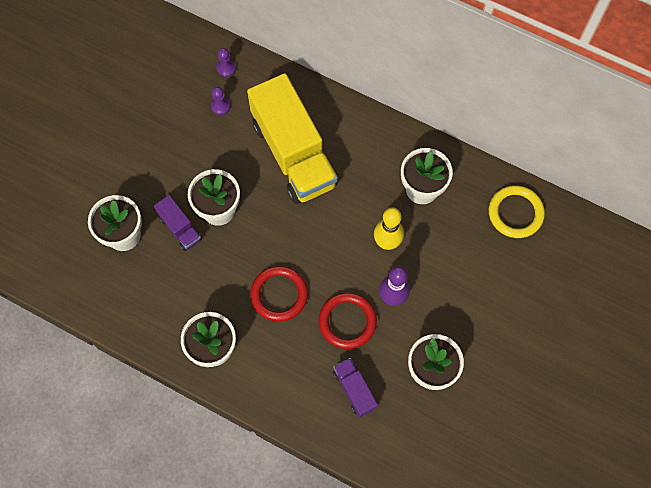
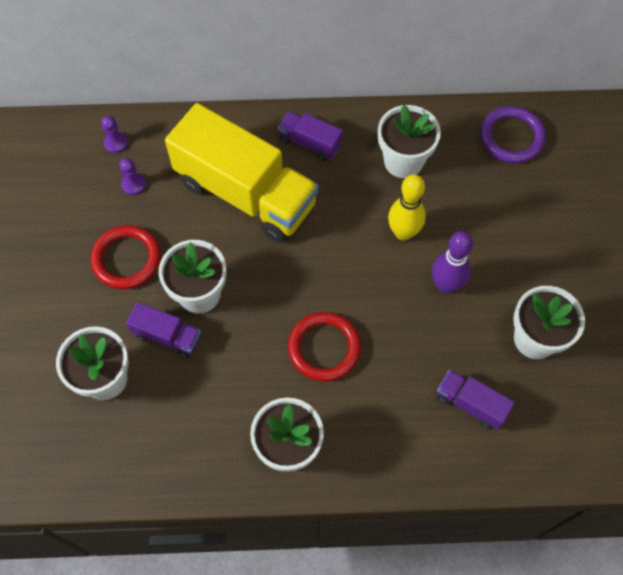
camera: 30 degrees left, 5 degrees down
red ring [319,293,377,349] -> red ring moved to [91,225,161,289]
yellow ring [489,185,545,238] -> purple ring [480,106,546,163]
none -> purple truck [278,112,343,161]

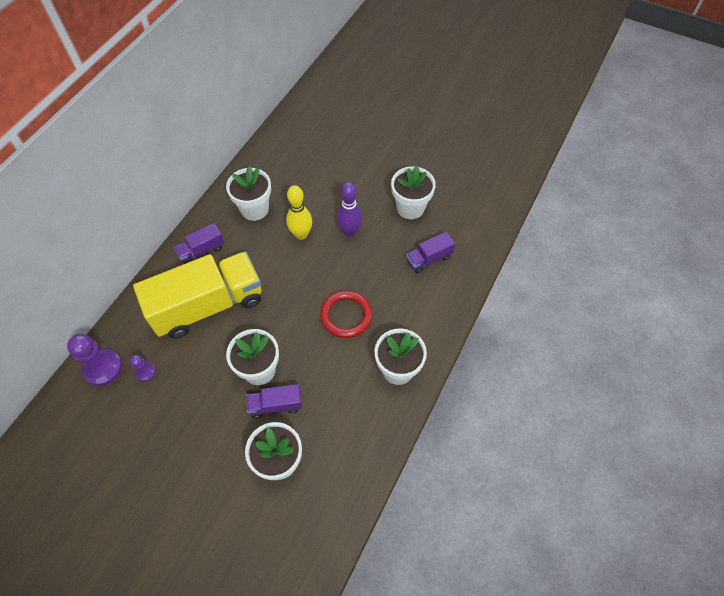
camera: 60 degrees left, 5 degrees down
red ring [91,225,161,289] -> none
purple pawn [101,116,128,153] -> purple pawn [67,334,122,386], size x1.89
purple truck [126,302,201,358] -> purple truck turned 150 degrees counterclockwise [246,384,302,418]
purple ring [480,106,546,163] -> none

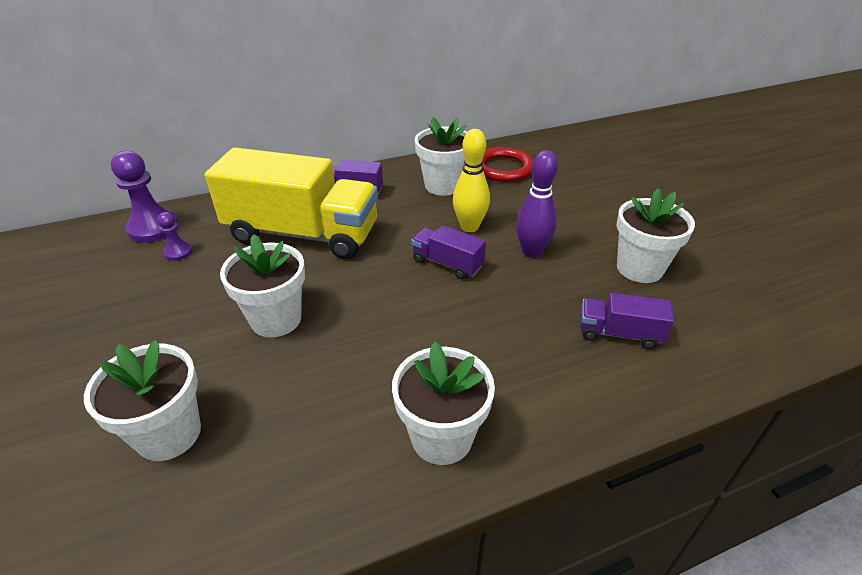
camera: 40 degrees right, 20 degrees down
purple truck [246,384,302,418] -> purple truck moved to [411,225,486,279]
red ring [320,291,372,338] -> red ring moved to [482,147,533,182]

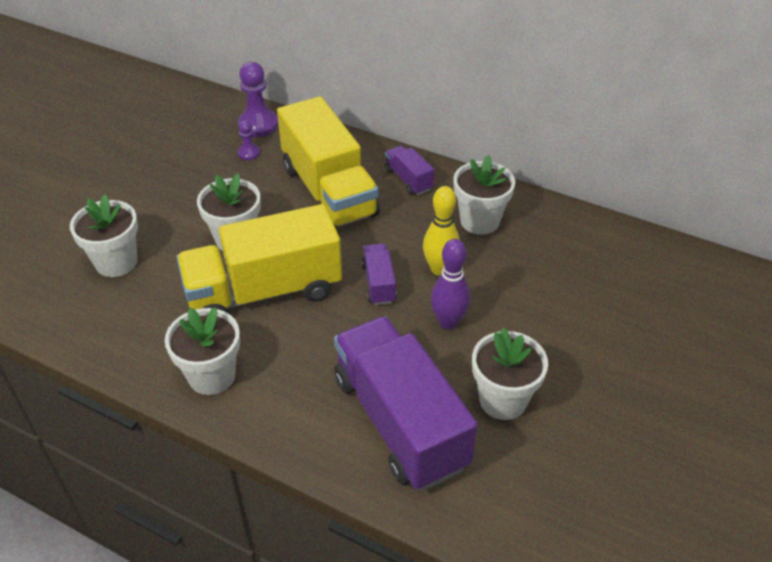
camera: 50 degrees right, 5 degrees up
red ring [482,147,533,182] -> none
purple truck [580,293,674,349] -> purple truck [334,316,478,491], size x2.25
none -> yellow truck [176,204,342,313]

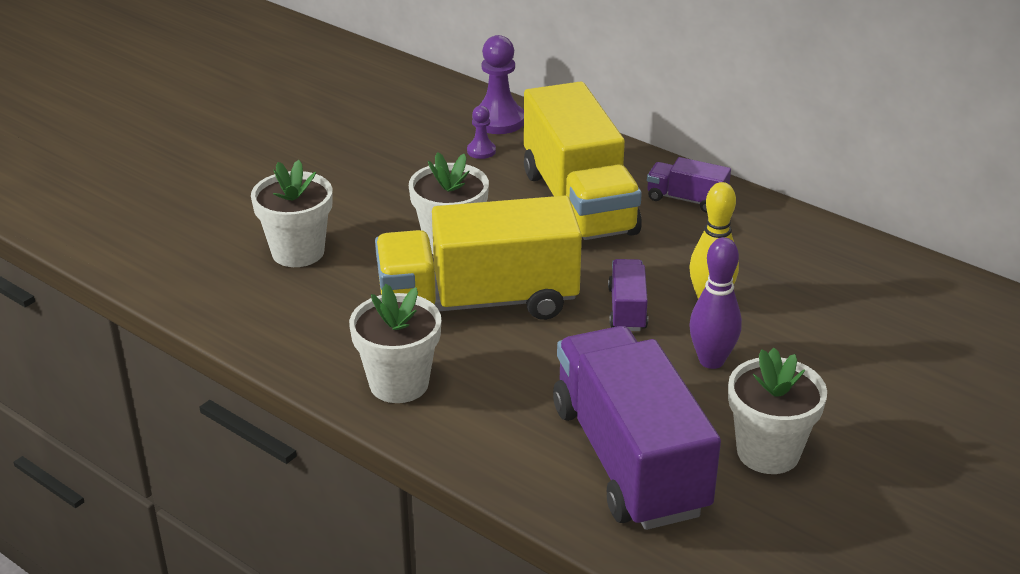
camera: 10 degrees right, 10 degrees down
purple truck [385,145,435,195] -> purple truck turned 45 degrees counterclockwise [647,157,731,213]
white flower pot [453,154,515,235] -> none

